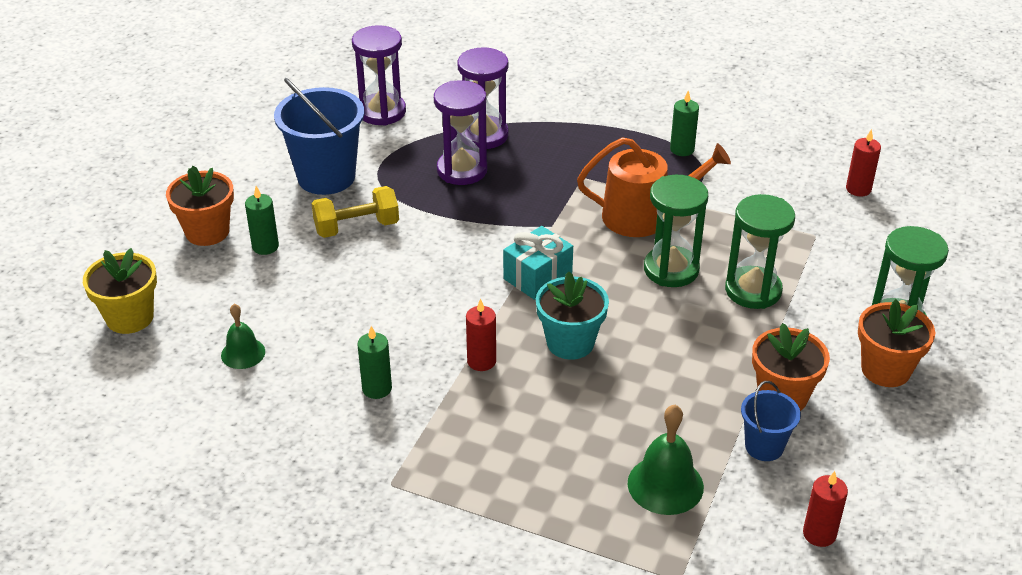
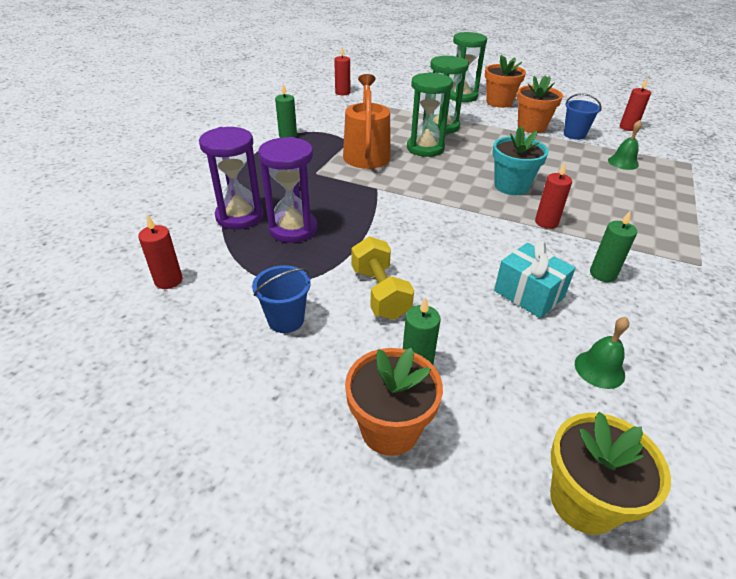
camera: 90 degrees left, 0 degrees up
blue bucket [274,78,364,195] -> blue bucket [252,265,310,333], size x0.53
purple hourglass [352,25,406,126] -> red candle [138,214,183,289]
turquoise gift [503,226,573,300] -> turquoise gift moved to [494,240,576,318]
green bell [628,405,704,515] -> green bell [608,120,642,170], size x0.64

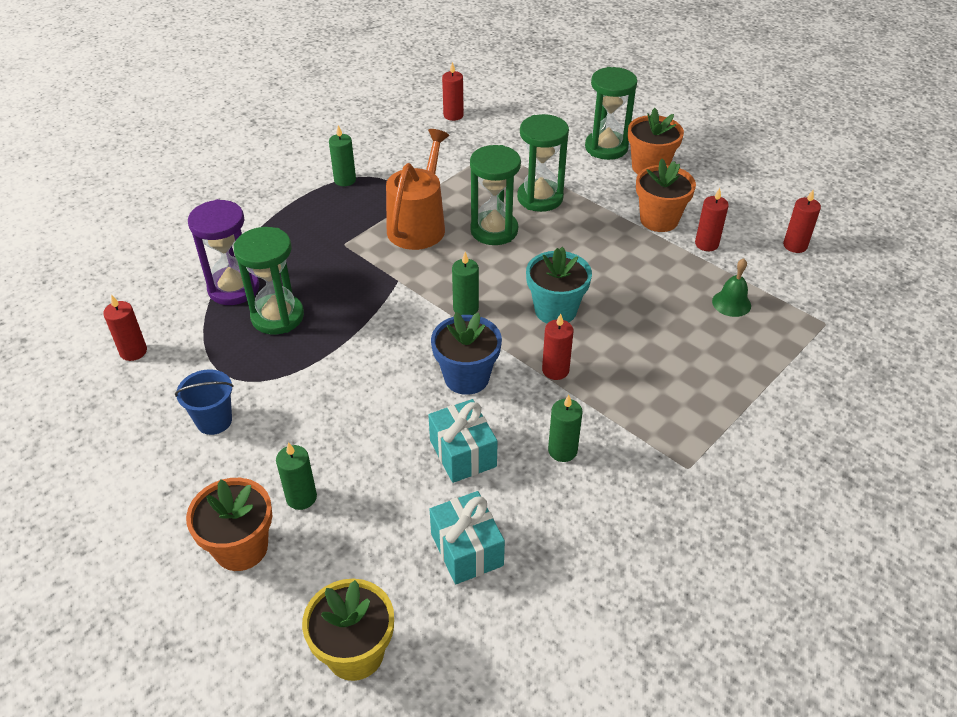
camera: 20 degrees right, 5 degrees up
purple hourglass [258,137,317,243] -> green hourglass [234,227,304,335]
yellow dumbbell [351,236,414,320] -> none
blue bucket [564,93,602,140] -> red candle [695,188,729,251]
green bell [575,317,629,389] -> turquoise gift [430,491,505,584]
none -> blue flower pot [431,312,502,395]
none -> green candle [452,252,479,315]

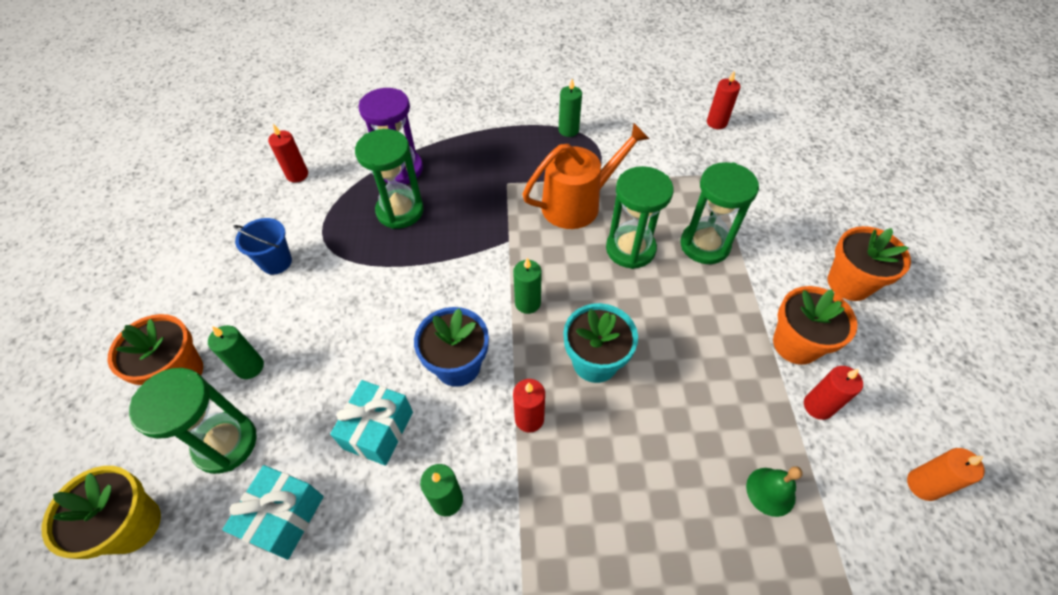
camera: 45 degrees right, 10 degrees up
green hourglass [585,67,638,160] -> green hourglass moved to [129,368,257,474]
red candle [783,190,821,253] -> orange candle [907,448,985,501]

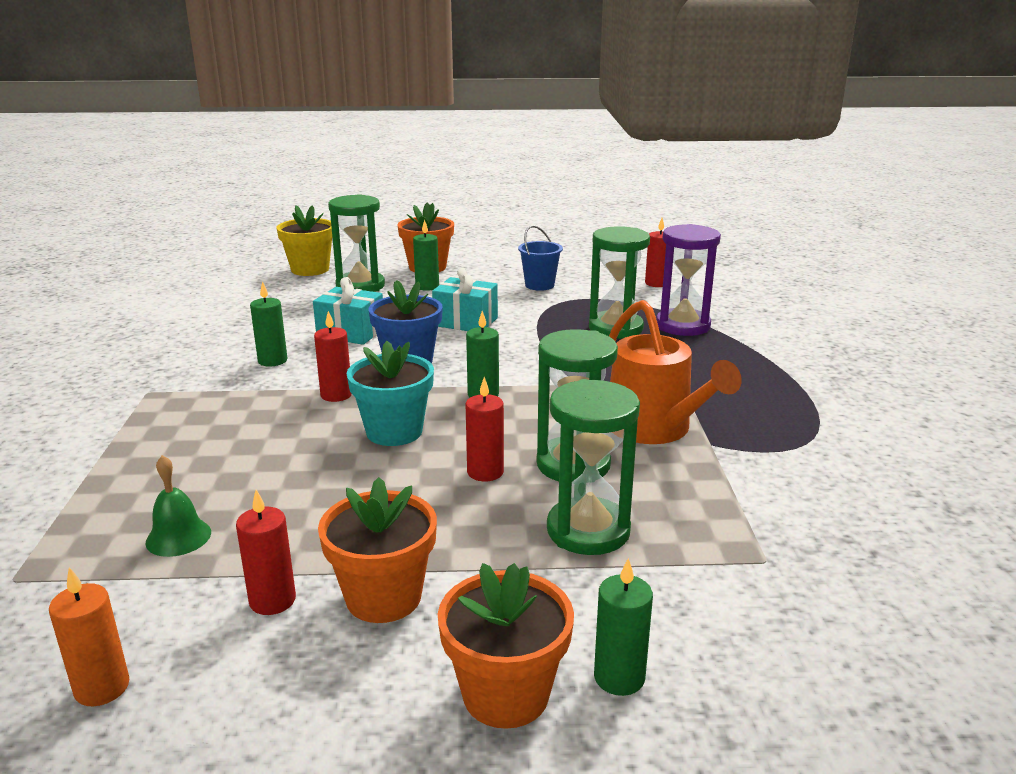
camera: 90 degrees right, 30 degrees down
turquoise gift [222,465,324,560] -> turquoise gift moved to [432,268,498,331]
green candle [558,79,582,137] -> green candle moved to [594,558,653,696]
red candle [707,70,740,129] -> red candle moved to [466,377,504,481]

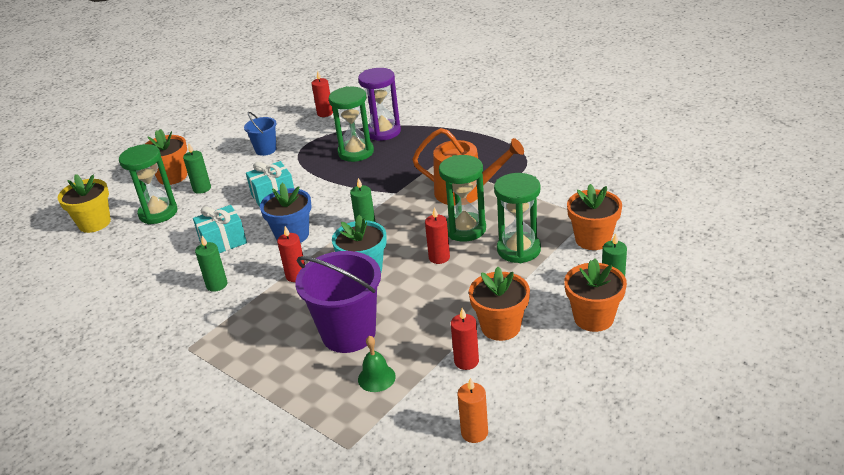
camera: 45 degrees left, 10 degrees up
none -> purple bucket [295,251,381,353]
none -> orange flower pot [567,184,622,250]

